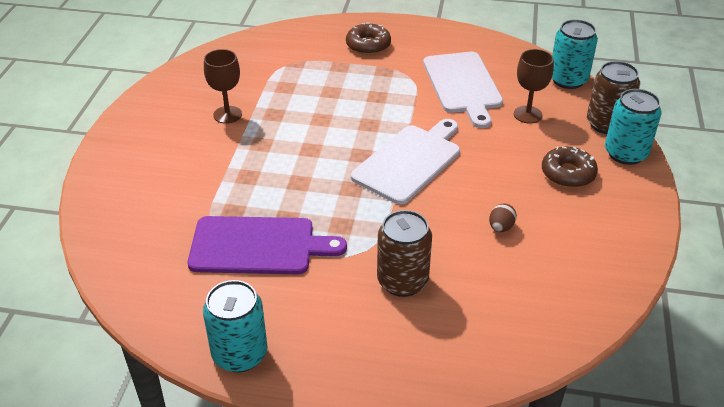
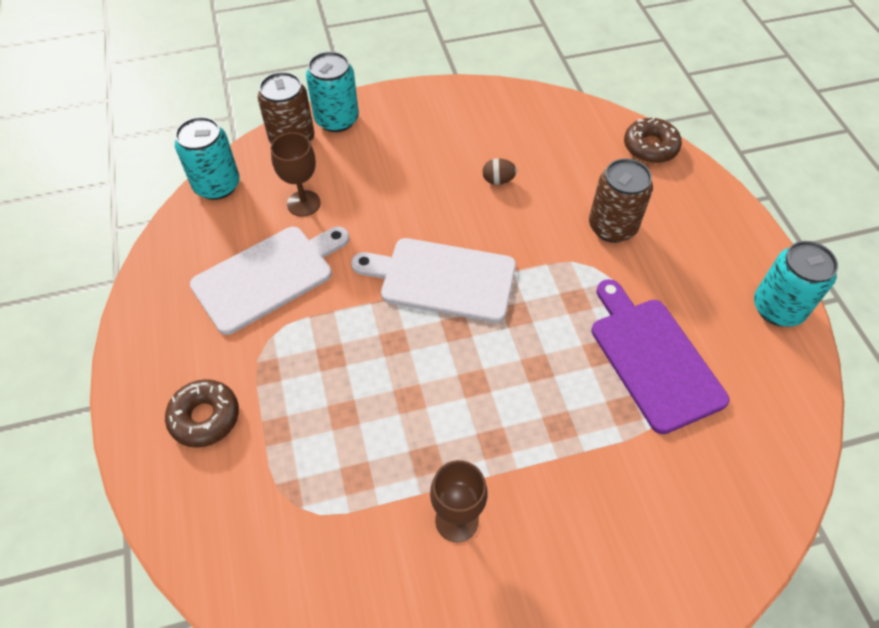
camera: 115 degrees left, 15 degrees up
brown donut [542,147,598,188] -> brown donut moved to [624,117,682,163]

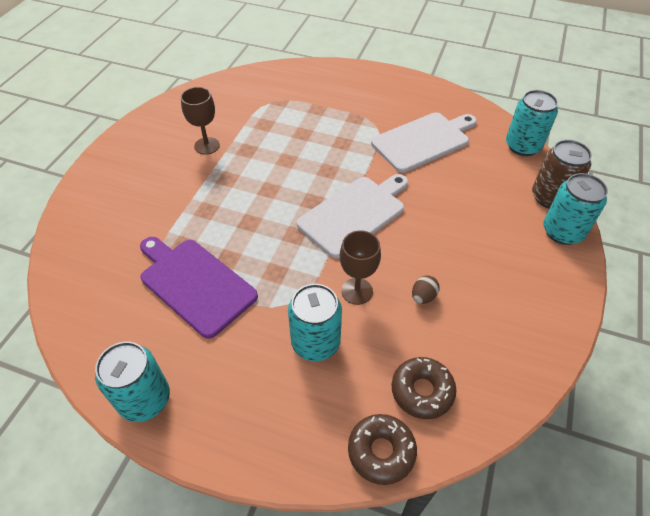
camera: 125 degrees right, 5 degrees down
brown donut [165,379,239,448] -> brown donut moved to [391,357,457,419]
white cutting board [190,227,349,335] -> white cutting board turned 120 degrees counterclockwise [371,112,477,173]
brown goblet [271,132,321,217] -> brown goblet moved to [340,230,381,305]
brown can [589,158,653,243] -> turquoise can [288,284,342,361]
purple cutting board [591,279,729,434] -> purple cutting board turned 150 degrees counterclockwise [140,237,258,339]

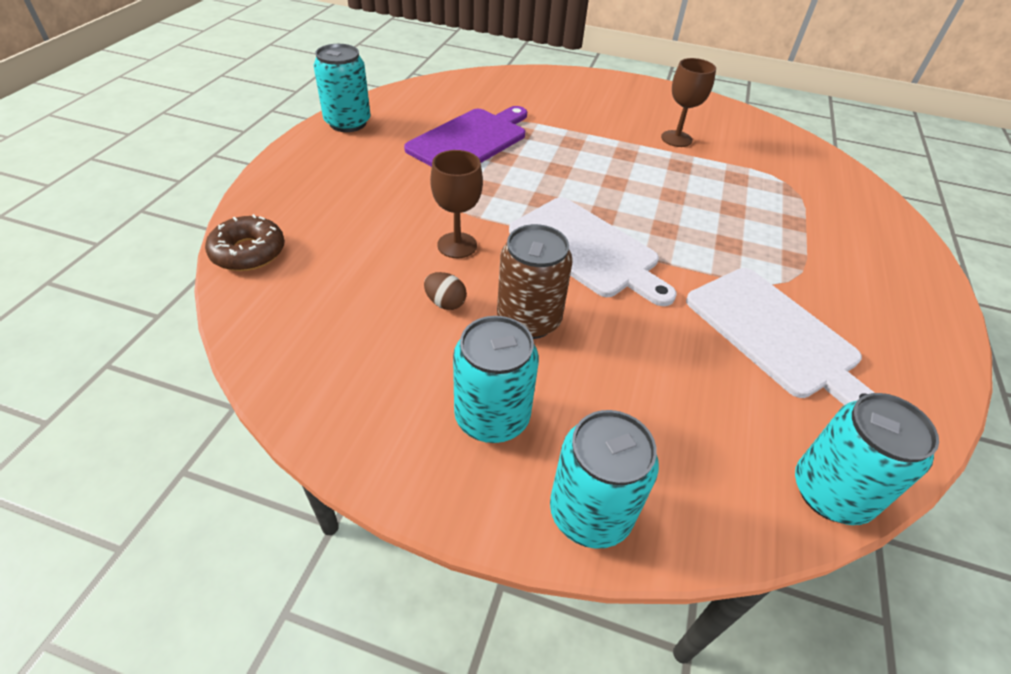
camera: 85 degrees right, 5 degrees down
turquoise can [288,284,342,361] -> turquoise can moved to [453,316,539,443]
brown donut [391,357,457,419] -> none
brown can [532,140,592,208] -> brown can moved to [497,224,573,339]

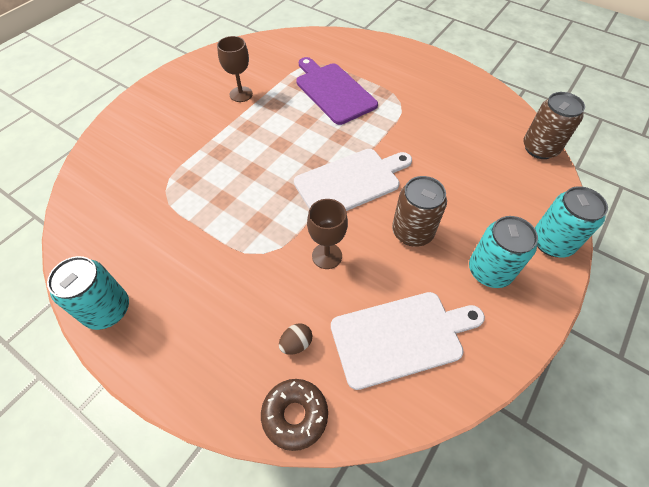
camera: 70 degrees left, 10 degrees up
purple cutting board [404,106,527,167] -> purple cutting board moved to [296,57,378,125]
brown egg [424,272,467,310] -> brown egg moved to [279,323,312,355]
white cutting board [686,268,875,405] -> white cutting board moved to [331,292,485,390]
turquoise can [795,393,939,525] -> brown can [523,92,585,159]

